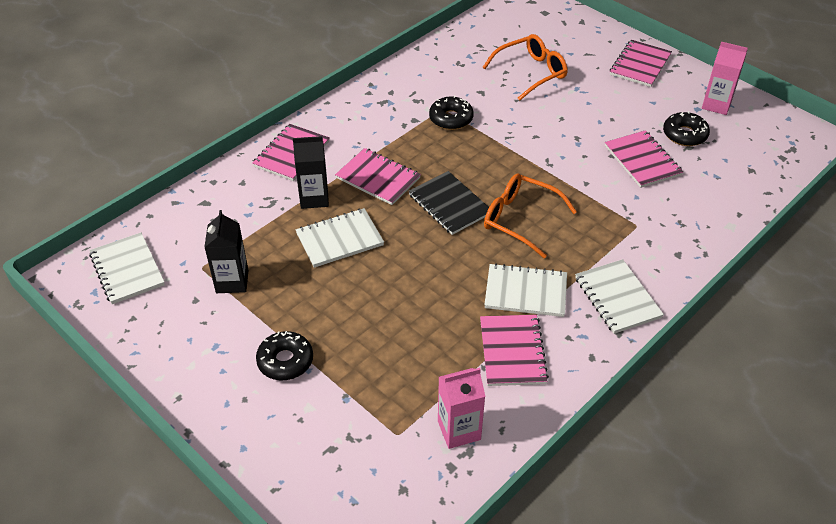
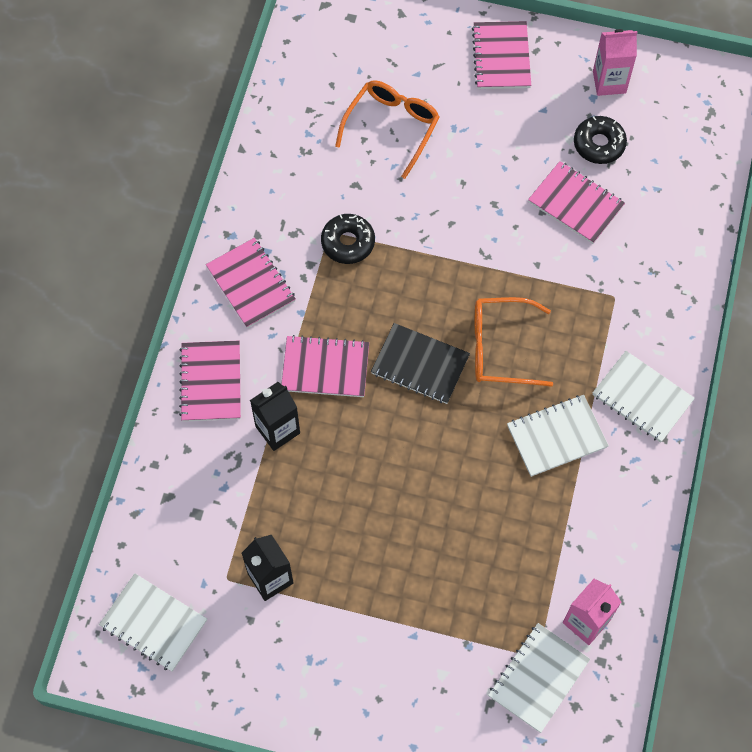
camera: 30 degrees left, 20 degrees up
black donut [256,331,313,380] -> none
white notebook [295,208,384,268] -> white notebook moved to [488,623,590,733]
pink notebook [480,315,549,386] -> pink notebook moved to [206,238,296,328]

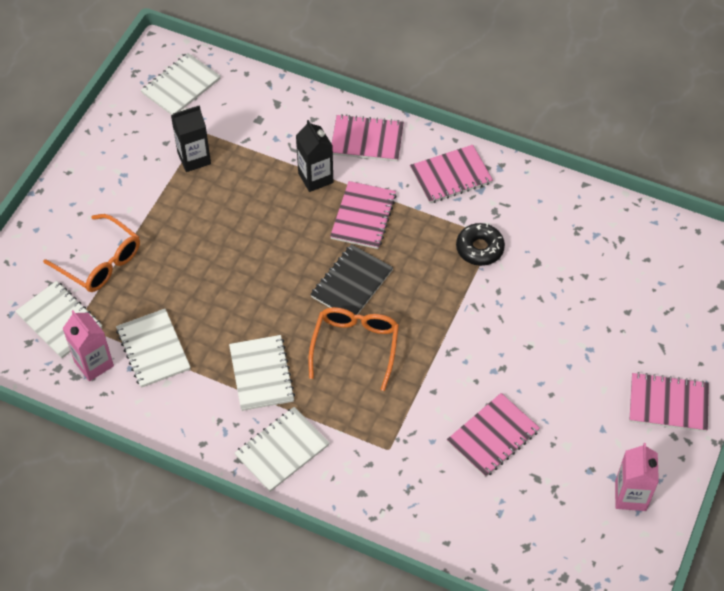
camera: 100 degrees right, 10 degrees down
orange glasses [335,80,440,179] -> orange glasses moved to [43,214,140,292]
black donut [574,116,627,164] -> none
none -> white notebook [116,309,191,388]

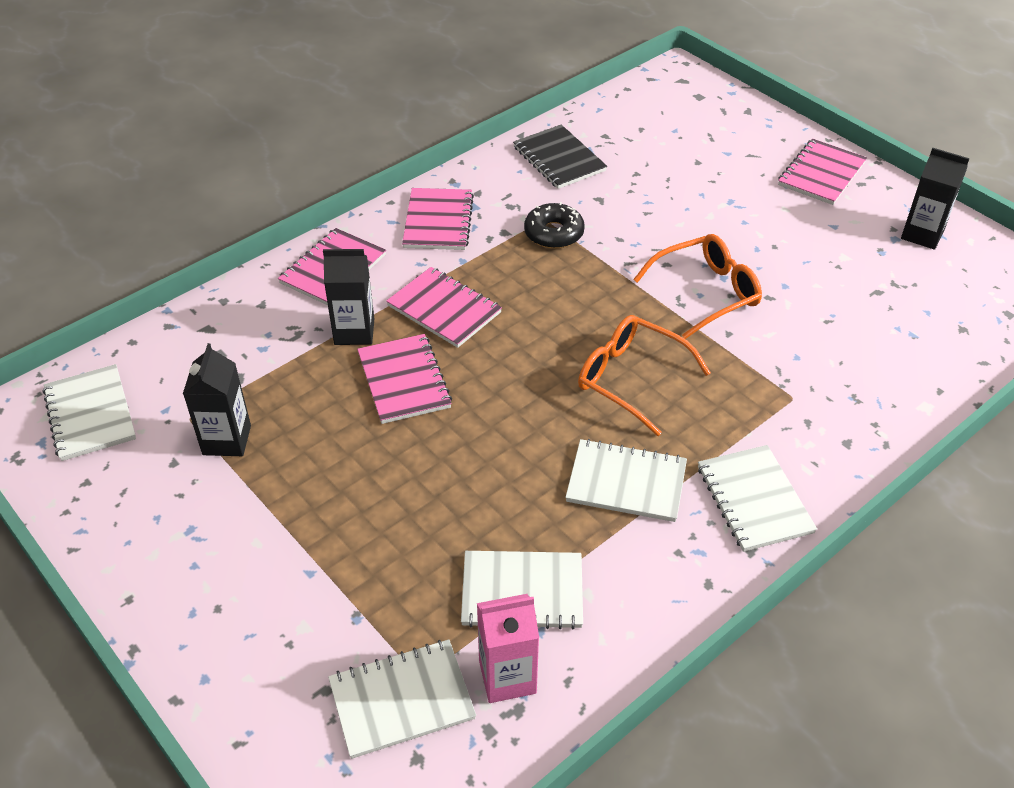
camera: 65 degrees left, 10 degrees down
orange glasses [43,214,140,292] -> orange glasses moved to [633,234,762,339]
black notebook [310,244,393,315] -> black notebook moved to [513,125,607,189]
pink notebook [447,393,540,477] -> pink notebook moved to [357,334,452,424]
pink carton [615,443,659,511] -> black carton [901,148,970,250]

